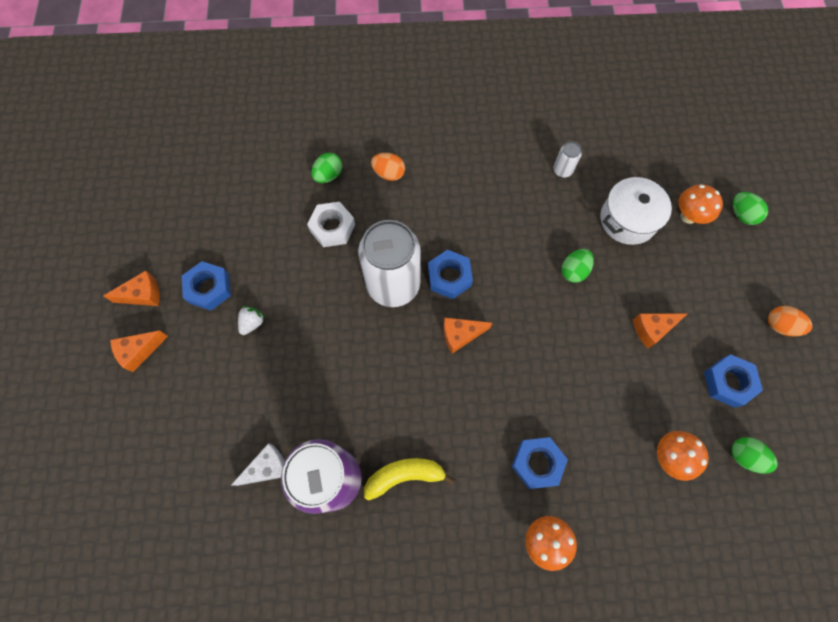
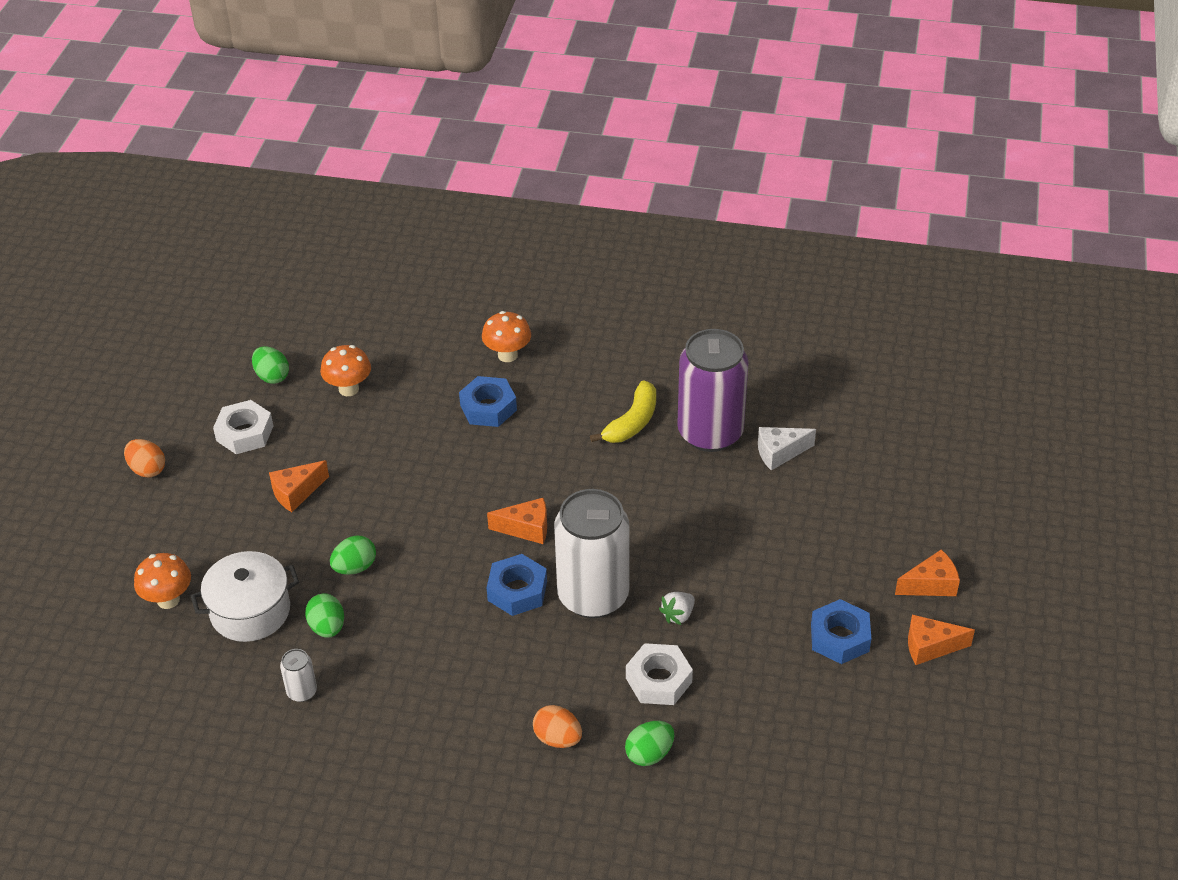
camera: 165 degrees left, 25 degrees down
white strawberry [238,306,265,335] -> white strawberry moved to [659,592,695,625]
yellow banana [364,458,455,501] -> yellow banana turned 60 degrees counterclockwise [590,380,656,443]
orange cheese [633,313,687,348] -> orange cheese turned 150 degrees clockwise [269,460,329,512]
blue nut [704,354,763,408] -> white nut [213,400,273,454]
green egg [733,192,768,225] -> green egg moved to [305,593,344,637]

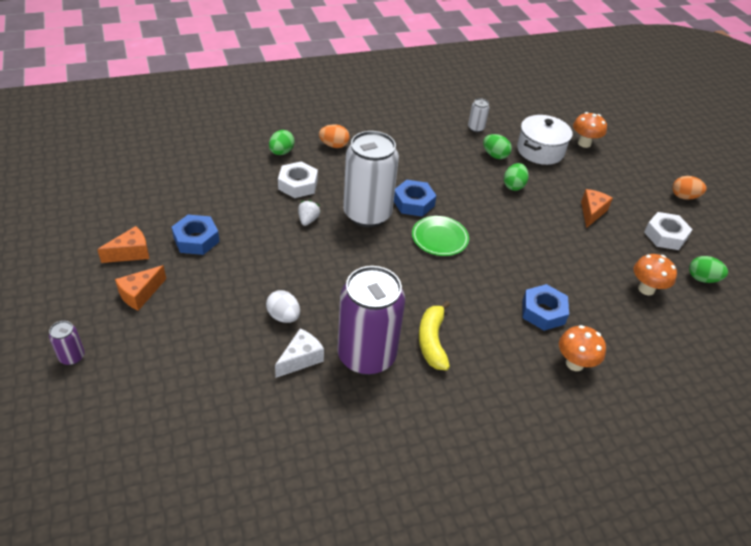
camera: 145 degrees right, 0 degrees up
orange cheese [487,498,547,544] -> green plate [412,216,469,256]
none -> purple can [49,321,85,365]
none -> white egg [266,290,300,323]

